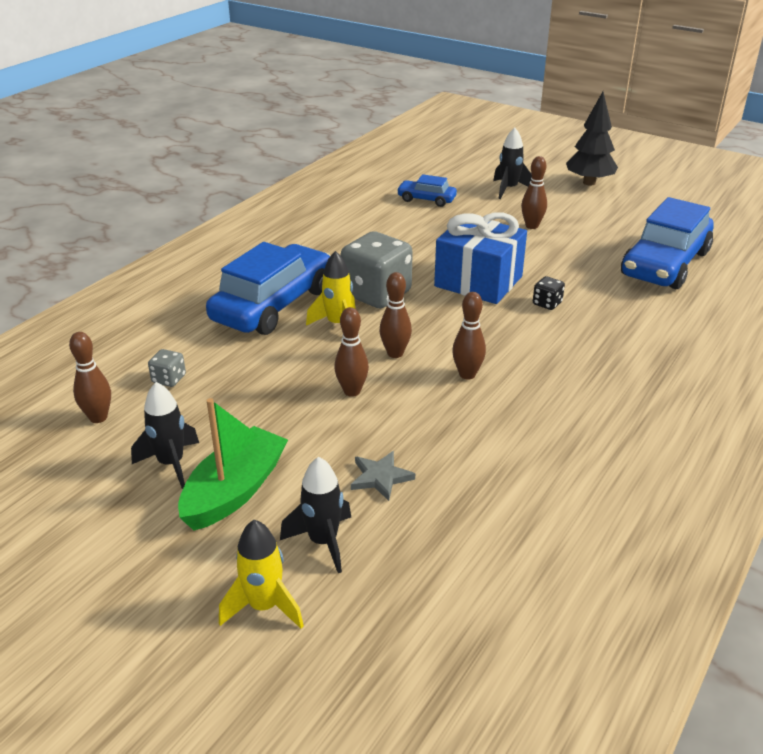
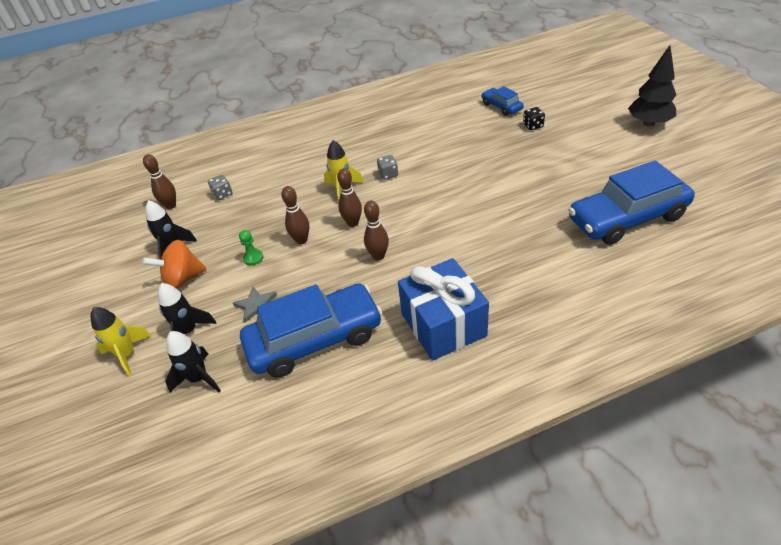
camera: 40 degrees right, 10 degrees up
green boat [178,398,288,531] -> orange spinning top [142,240,206,289]
blue car [206,242,330,335] -> blue car moved to [240,283,383,378]
grey dice [341,231,413,308] -> grey dice [377,155,398,180], size x0.43
blue gift [434,212,527,304] -> blue gift moved to [398,258,489,361]
black rocket [493,128,532,199] -> black rocket moved to [165,331,221,393]
brown bowling pin [521,156,547,229] -> none
black dice [533,276,565,310] -> black dice moved to [523,107,545,130]
none -> green pawn [239,230,263,266]

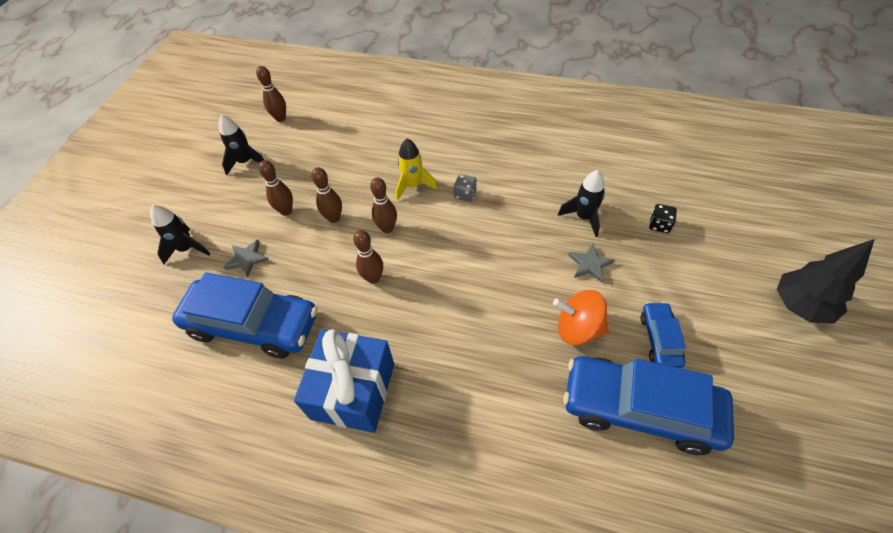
camera: 35 degrees right, 10 degrees up
yellow rocket [91,307,151,377] -> none
orange spinning top [142,240,206,289] -> orange spinning top moved to [553,290,609,345]
black rocket [165,331,221,393] -> black rocket moved to [558,170,605,237]
grey dice [208,175,232,200] -> none
green pawn [239,230,263,266] -> brown bowling pin [258,160,293,216]
blue car [482,86,524,116] -> blue car moved to [641,302,686,368]
none -> grey star [568,244,614,283]

